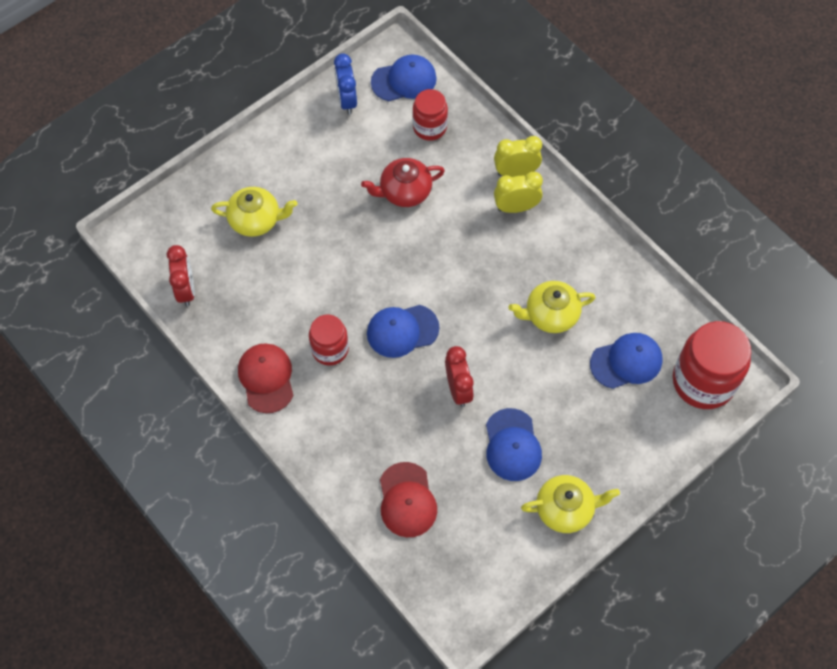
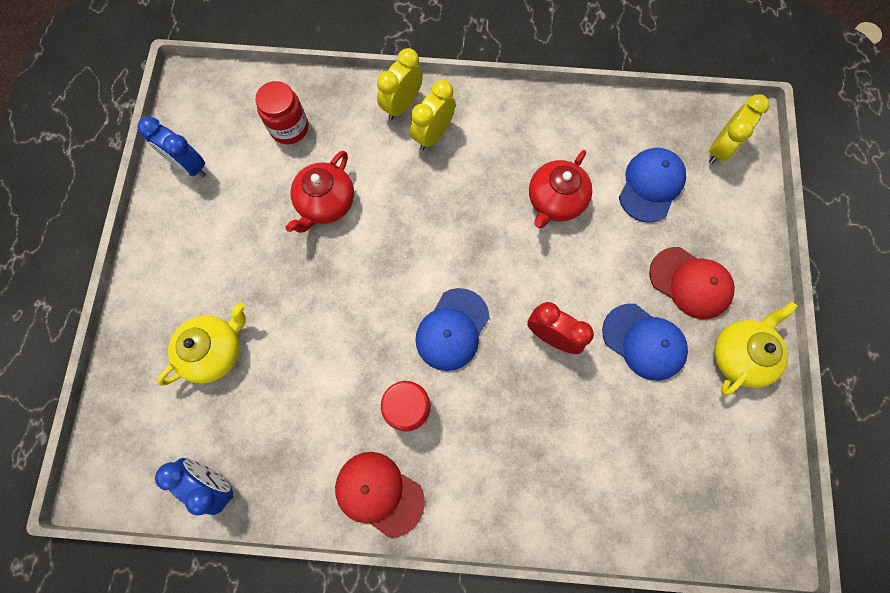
camera: 45 degrees left, 10 degrees up
red clock [167,245,195,306] -> blue clock [155,458,233,515]
blue cap [371,55,437,101] -> none
red cap [380,462,437,537] -> red cap moved to [649,247,735,319]
yellow teapot [508,281,596,333] -> red teapot [529,150,592,228]
red jar [673,321,751,409] -> yellow clock [709,94,769,164]

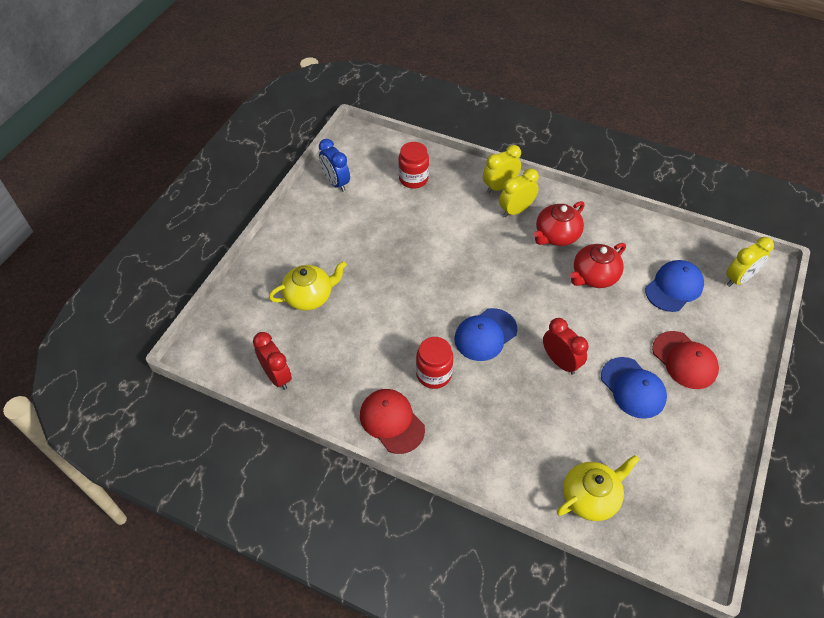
camera: 20 degrees right, 20 degrees down
blue clock [155,458,233,515] -> red clock [253,332,292,390]
red teapot [285,151,354,233] -> red teapot moved to [533,201,584,246]
yellow teapot [714,301,798,396] -> yellow teapot moved to [557,455,640,521]

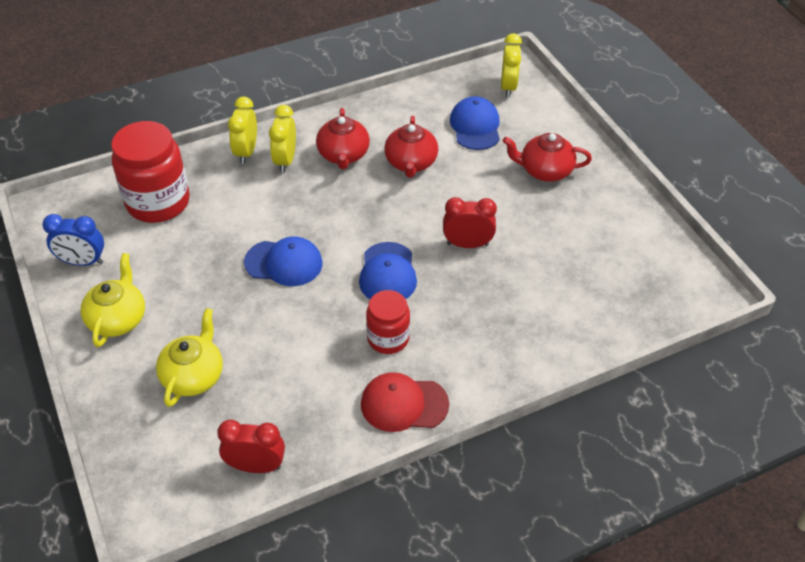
camera: 50 degrees left, 5 degrees down
red jar [398,142,429,189] -> red jar [111,121,190,223], size x1.70
yellow teapot [557,455,640,521] -> yellow teapot moved to [81,253,145,347]
blue cap [601,357,667,419] -> blue cap moved to [244,236,323,286]
red cap [652,331,719,389] -> red teapot [503,133,592,182]

